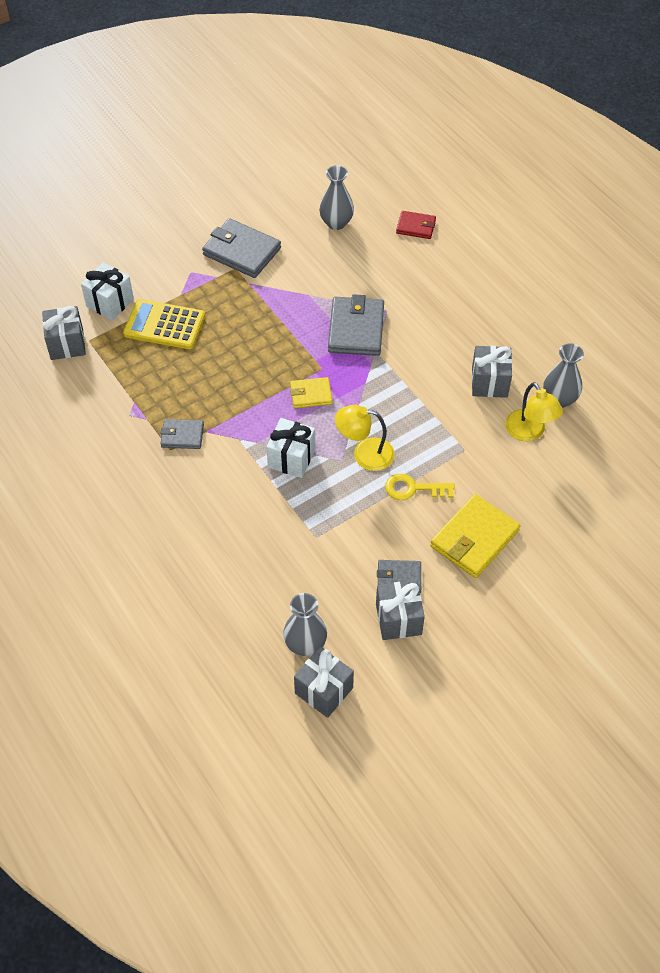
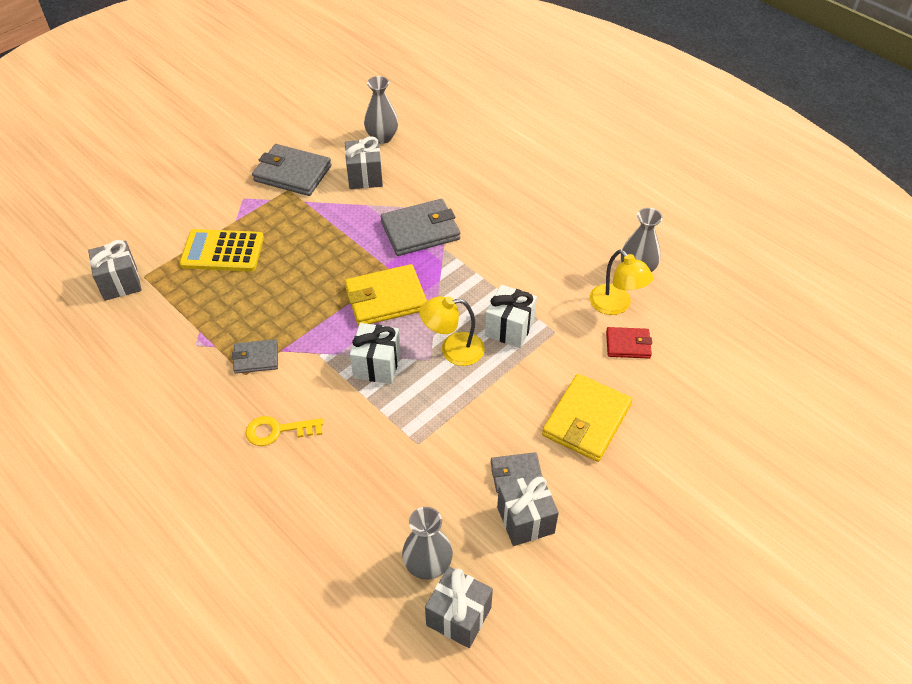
camera: 10 degrees left, 5 degrees down
white gift [81,263,134,320] -> white gift moved to [485,285,537,348]
yellow wallet [290,377,333,408] -> yellow wallet [345,264,427,326], size x1.75
grey wallet [328,294,384,356] -> grey wallet turned 75 degrees clockwise [380,199,460,256]
yellow key [385,474,455,500] -> yellow key moved to [245,416,323,446]
red wallet [396,211,436,239] -> red wallet moved to [606,327,652,359]
grey gift [472,346,512,398] -> grey gift moved to [345,136,383,189]

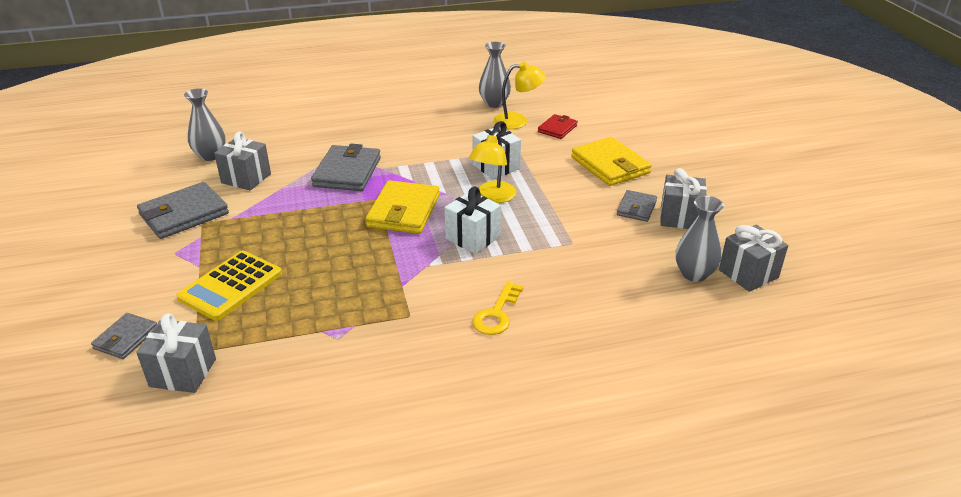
camera: 60 degrees left, 15 degrees down
grey wallet [232,339,278,374] -> grey wallet moved to [91,313,157,359]

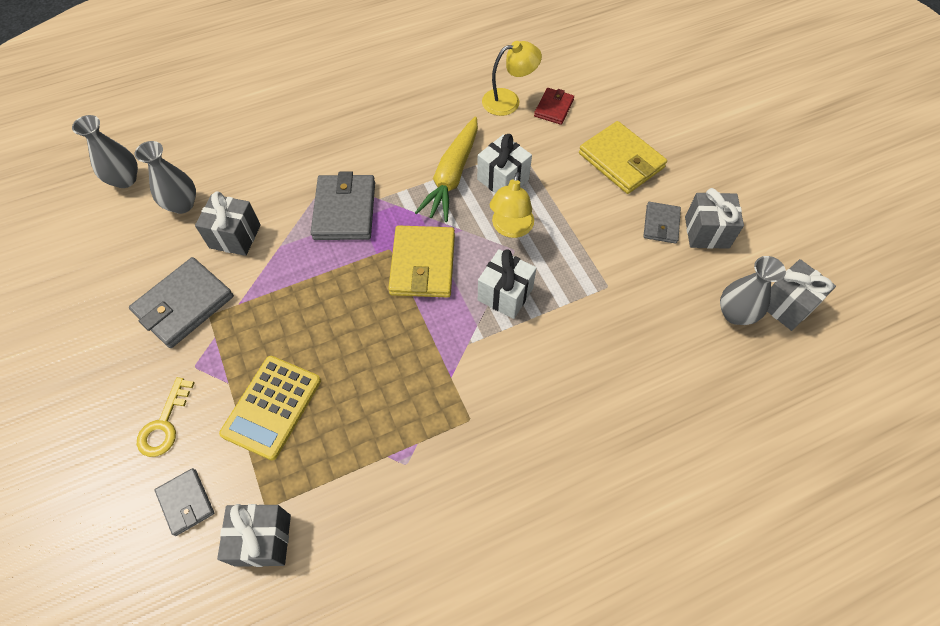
camera: 10 degrees left, 25 degrees up
grey wallet [91,313,157,359] -> grey wallet turned 45 degrees counterclockwise [155,468,214,536]
yellow key [472,282,523,335] -> yellow key moved to [137,377,194,457]
grey vase [479,42,511,108] -> grey vase moved to [72,115,138,188]
none -> yellow carrot [415,117,478,222]

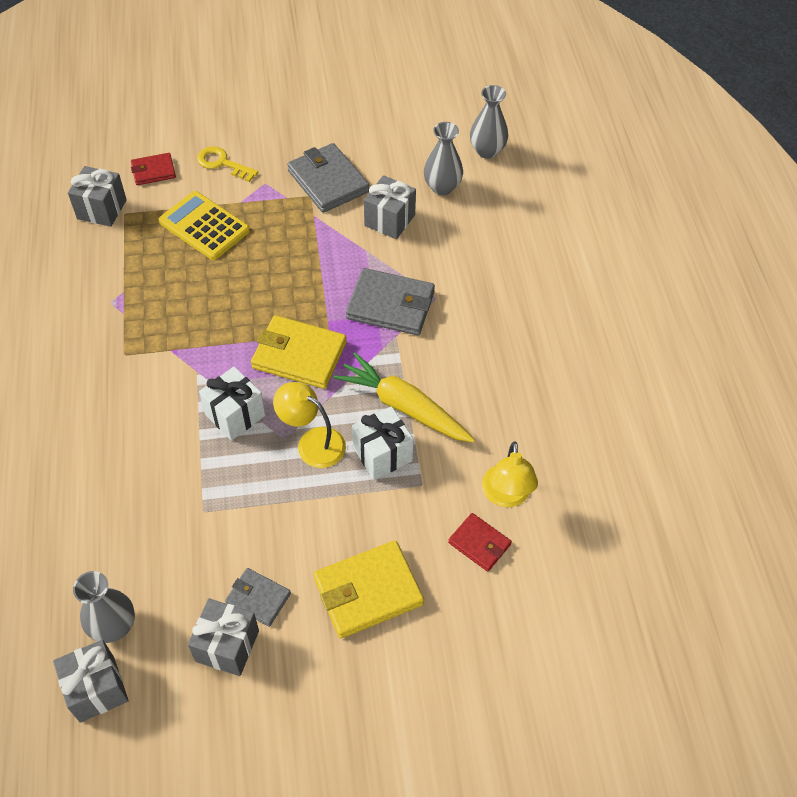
camera: 105 degrees right, 5 degrees down
grey wallet [155,468,214,536] -> red wallet [131,153,176,185]

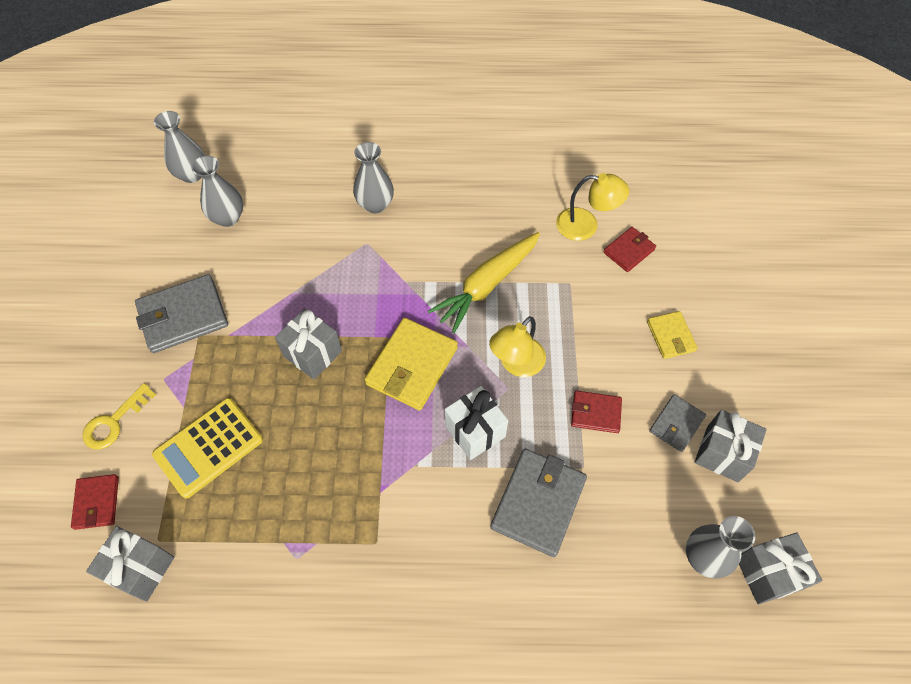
camera: 80 degrees left, 5 degrees up
yellow wallet [314,540,424,638] -> yellow wallet [647,311,698,359], size x0.57
grey wallet [346,268,435,335] -> grey wallet moved to [490,449,587,557]
white gift [352,406,414,480] -> none
grey gift [364,175,416,239] -> grey gift moved to [275,308,342,380]
none -> grey vase [353,142,394,213]
none -> red wallet [571,391,622,433]

